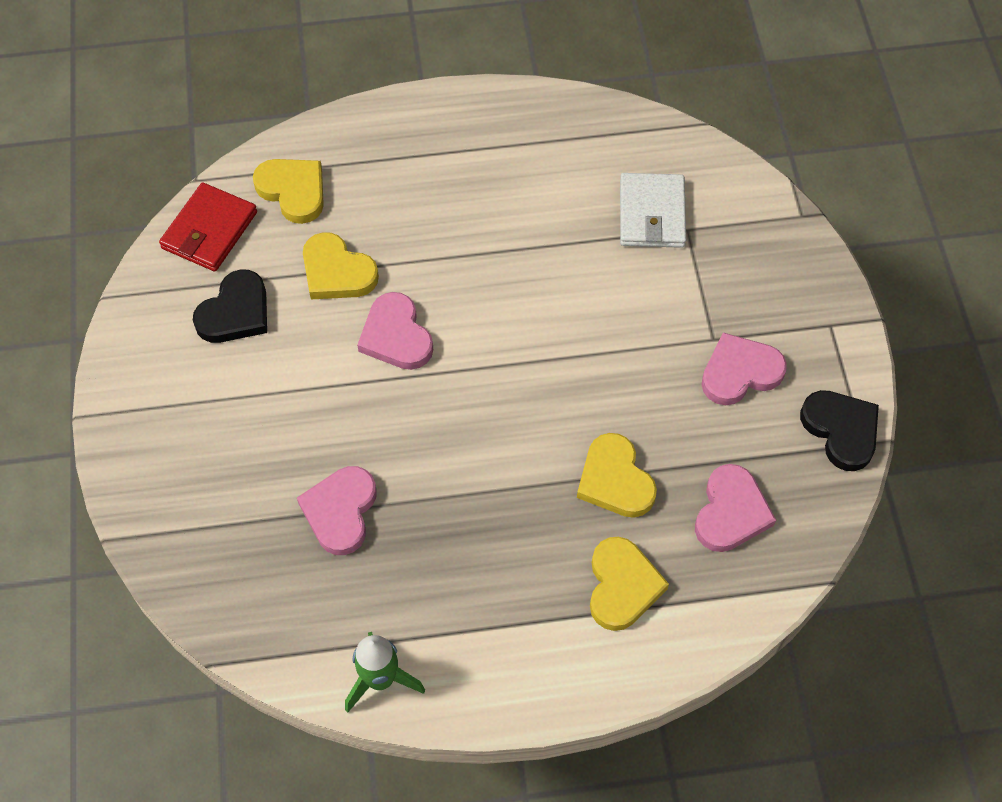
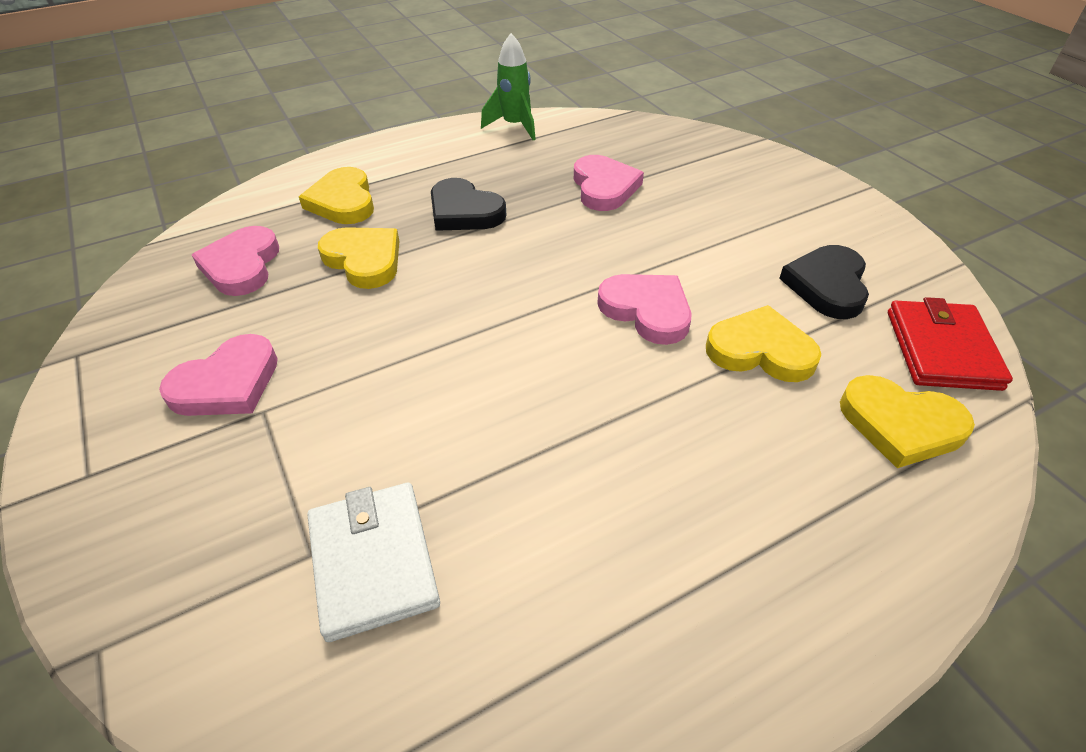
camera: 160 degrees right, 15 degrees down
black heart [800,390,879,471] -> black heart moved to [431,178,506,231]

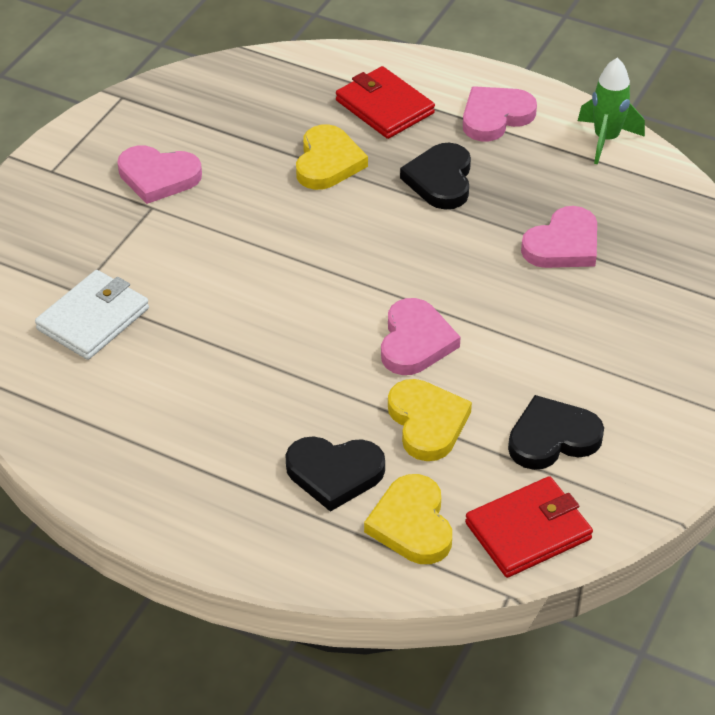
camera: 55 degrees right, 0 degrees up
pink heart [192,226,279,296] -> pink heart moved to [463,86,537,141]
yellow heart [299,167,374,224] -> red wallet [336,66,435,139]
none -> black heart [285,436,385,512]

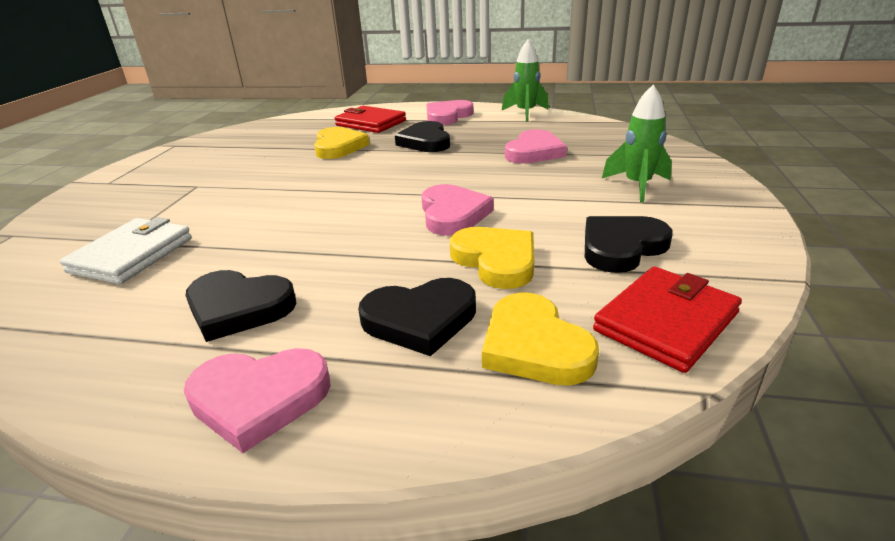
camera: 15 degrees left, 15 degrees down
pink heart [118,145,202,204] -> pink heart moved to [184,348,331,453]
none -> black heart [186,270,297,342]
none -> green rocket [602,85,672,203]

